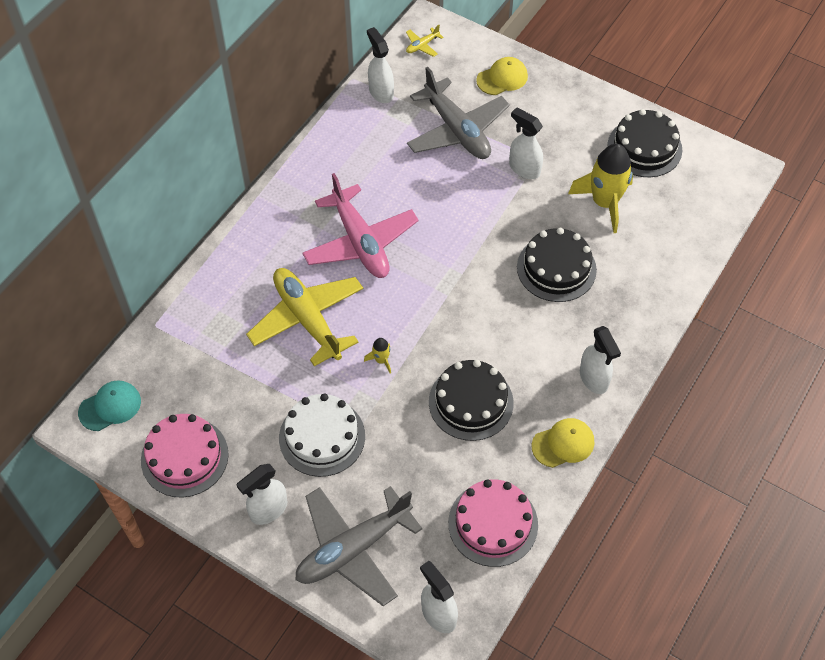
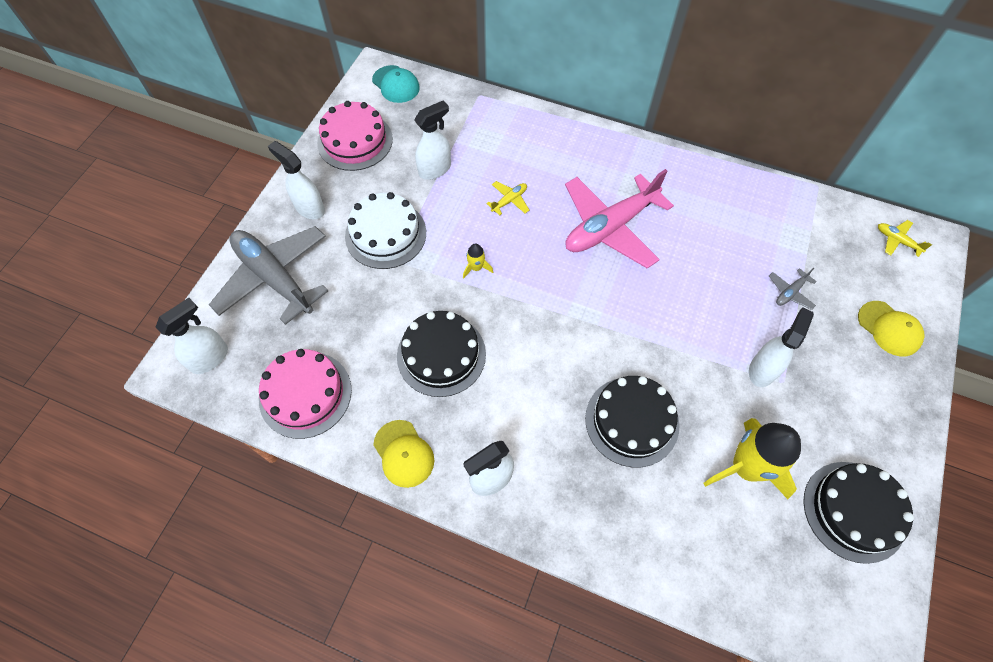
camera: 80 degrees right, 5 degrees up
yellow plane [246,268,363,366] -> yellow plane [486,181,529,216], size x0.40
white spray bottle [367,27,394,103] -> white spray bottle moved to [414,100,451,180]
grey plane [407,67,510,159] -> grey plane [769,267,817,310], size x0.40

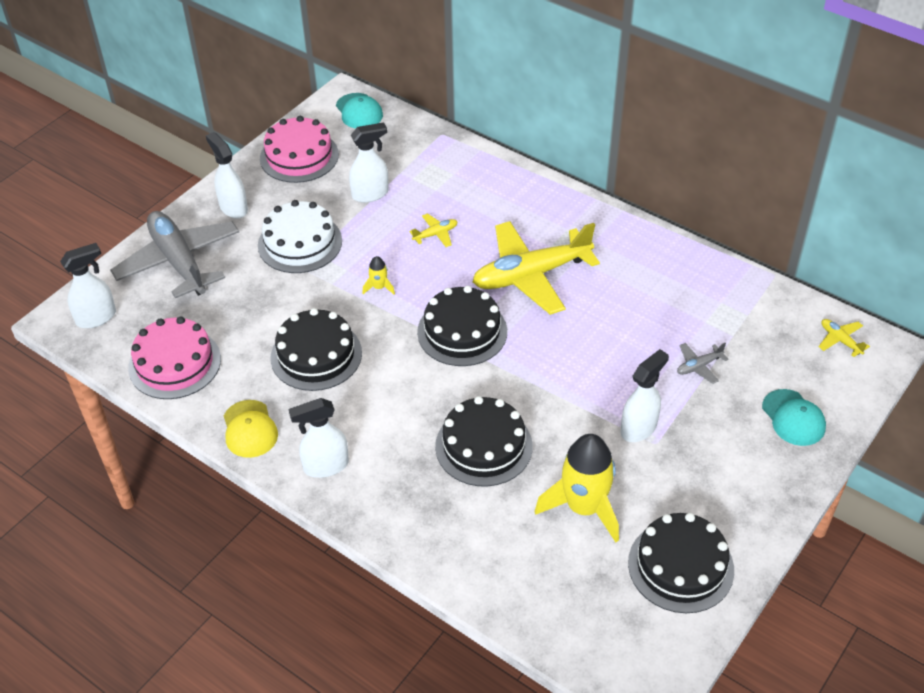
camera: 15 degrees right, 15 degrees down
pink plane [565,169,674,269] -> yellow plane [473,221,600,315]
yellow cap [858,301,925,356] -> turquoise cap [762,389,826,446]
none -> black cake [417,286,507,366]

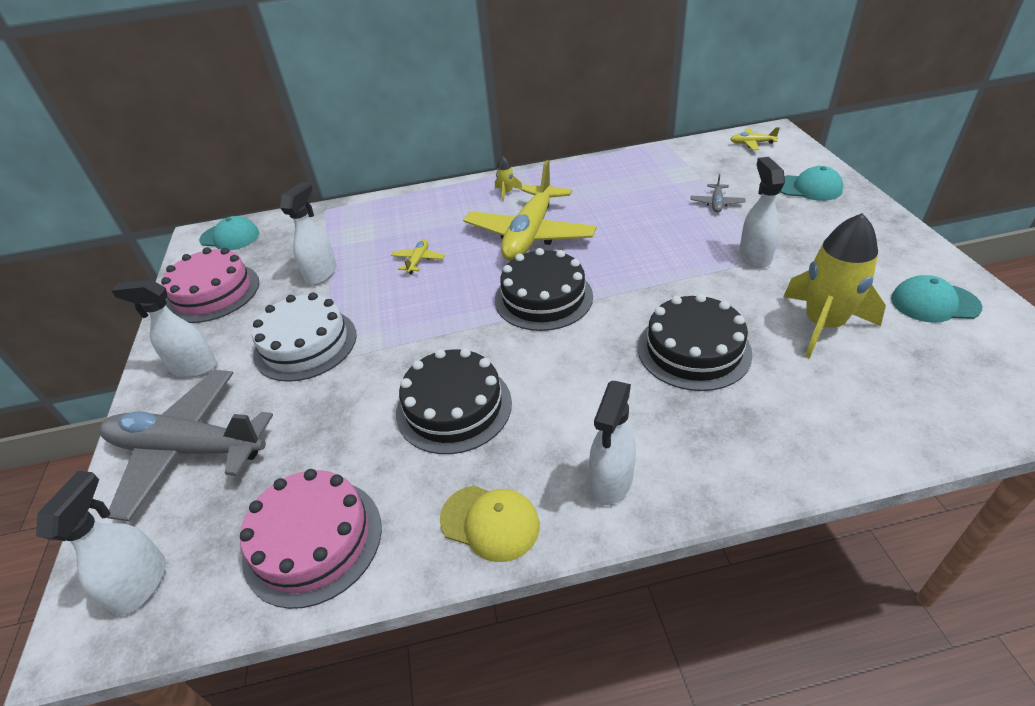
camera: 45 degrees left, 5 degrees down
yellow rocket [362,256,395,295] -> yellow rocket moved to [495,156,522,202]
black cake [628,513,734,613] -> turquoise cap [891,275,982,323]

